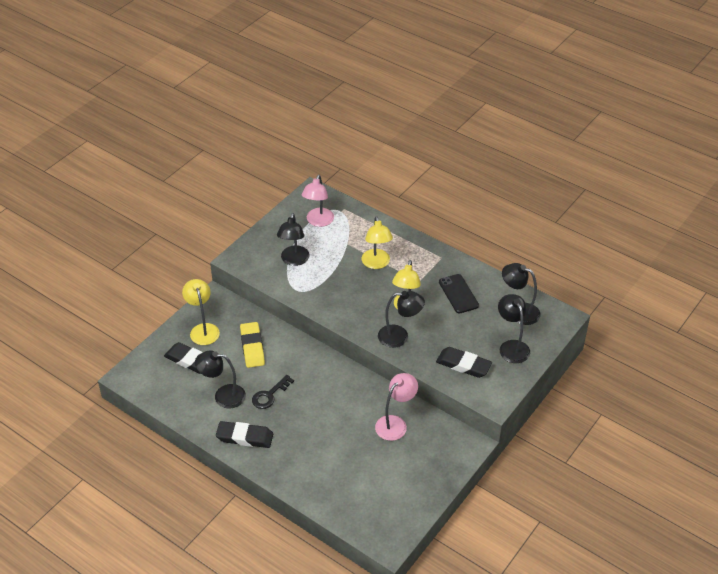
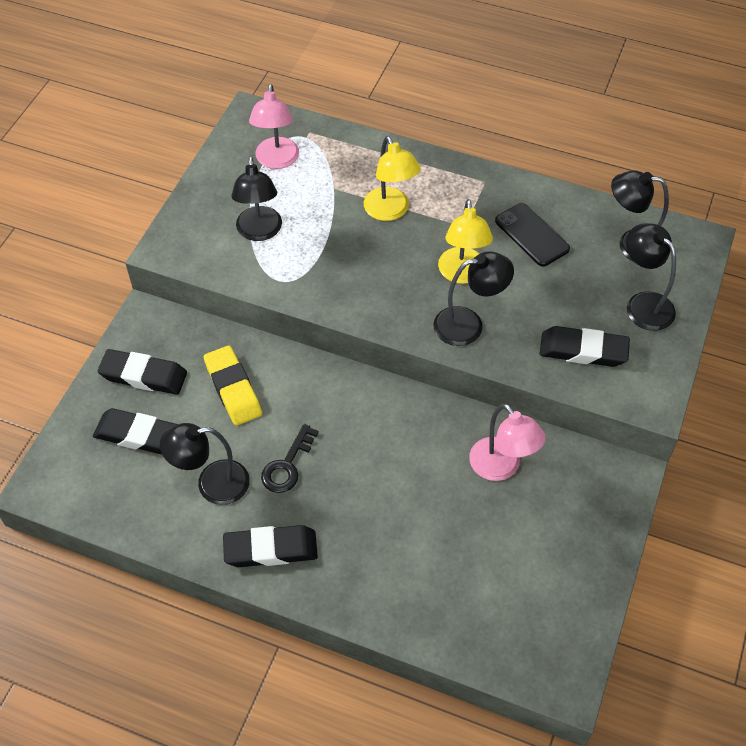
camera: 15 degrees left, 10 degrees up
yellow lamp [182,279,220,345] -> black eraser [98,349,187,395]
pink lamp [375,373,418,441] -> pink lamp turned 120 degrees clockwise [469,403,546,481]

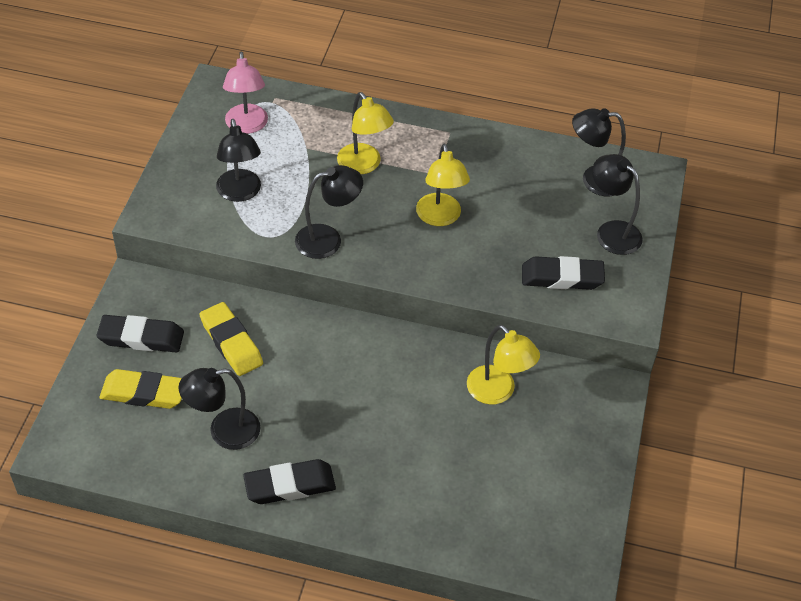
camera: 10 degrees left, 5 degrees down
black eraser [93,408,178,454] -> yellow eraser [99,369,182,409]
black key [261,424,319,493] -> none
black lamp [433,251,514,346] -> black lamp moved to [295,165,363,259]
pink lamp [469,403,546,481] -> yellow lamp [467,325,540,405]
black phone [495,203,570,267] -> none

